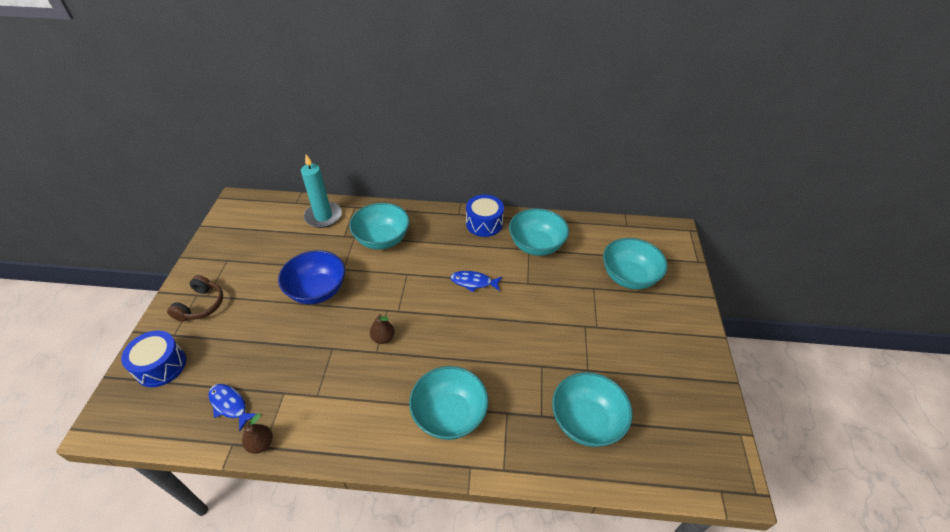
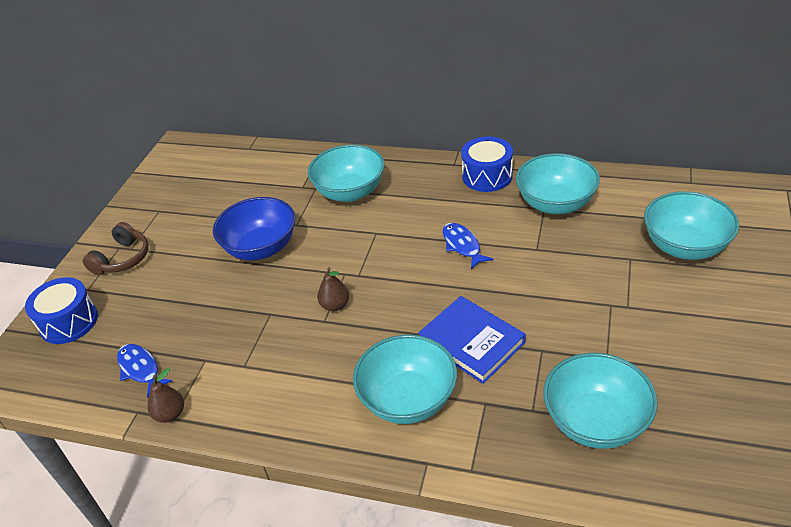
camera: 15 degrees right, 5 degrees down
turquoise candle [301,155,342,228] -> none
blue fish [450,271,502,292] -> blue fish turned 45 degrees clockwise [443,223,493,269]
none -> blue book [418,296,526,384]

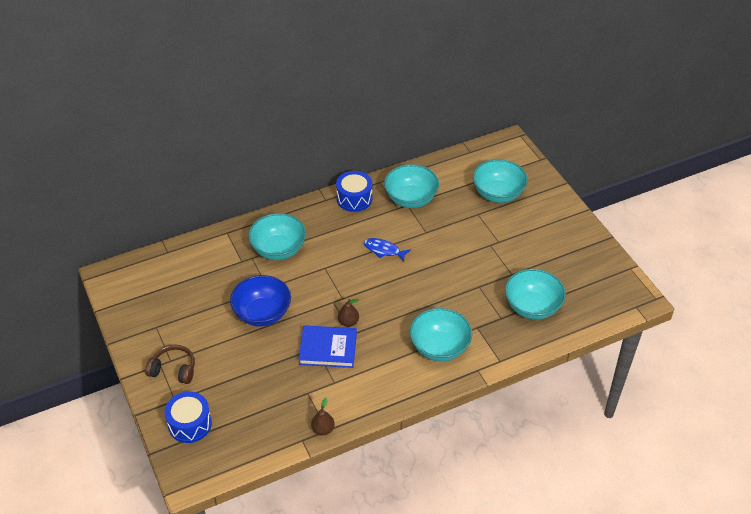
camera: 45 degrees left, 5 degrees up
brown headphones [82,222,149,275] -> brown headphones turned 60 degrees counterclockwise [145,345,195,384]
blue fish [117,344,172,398] -> none
blue book [418,296,526,384] -> blue book moved to [298,325,357,368]

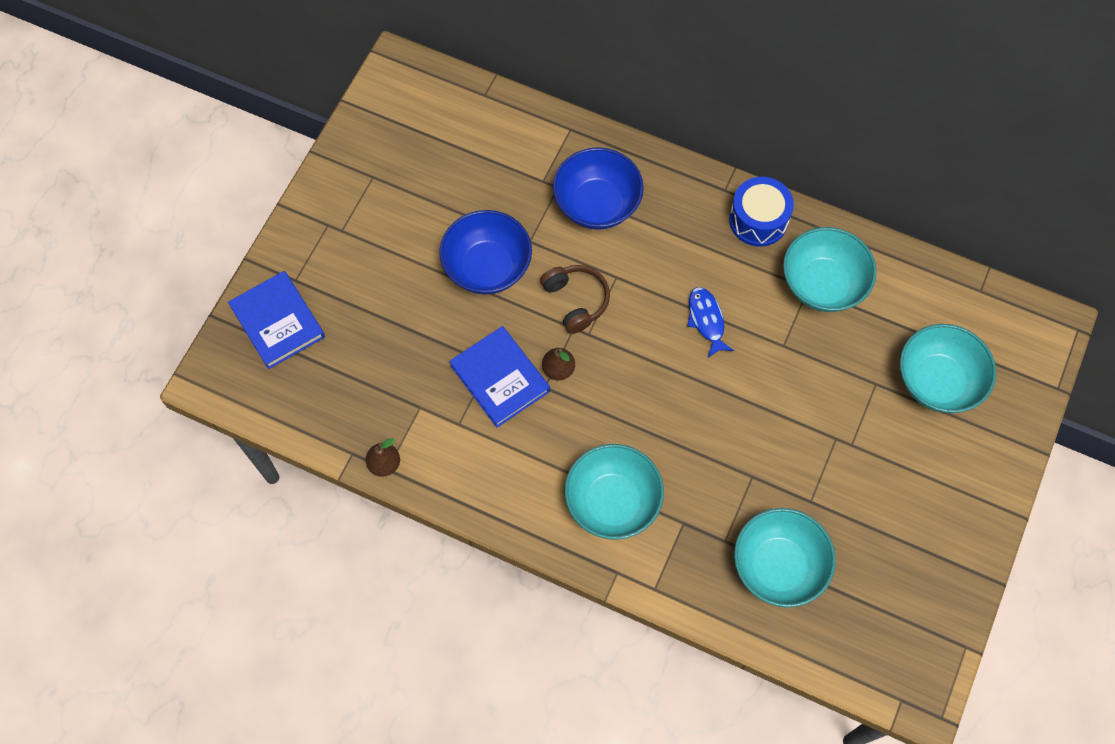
camera: 50 degrees right, 20 degrees up
brown headphones [145,345,195,384] -> brown headphones moved to [540,265,610,334]
blue drum [165,392,212,443] -> blue book [228,271,325,369]
turquoise bowl [248,213,306,260] -> blue bowl [553,147,644,230]

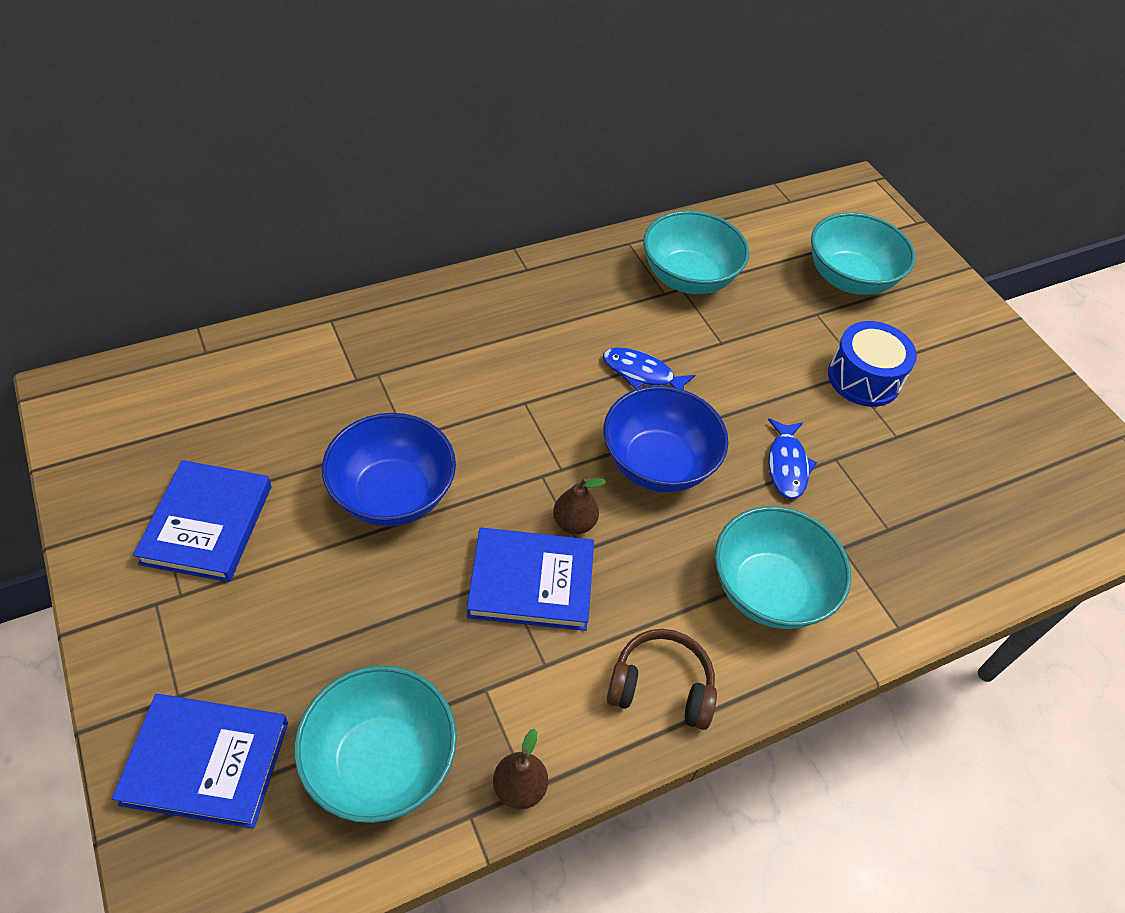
camera: 55 degrees left, 15 degrees down
brown headphones [540,265,610,334] -> brown headphones moved to [607,629,717,730]
blue bowl [553,147,644,230] -> blue bowl moved to [604,386,728,493]
blue drum [729,177,794,247] -> blue drum moved to [828,321,917,407]
turquoise bowl [734,508,836,607] -> turquoise bowl moved to [294,666,457,823]
none -> blue book [133,460,271,582]
none -> blue fish [768,418,817,499]

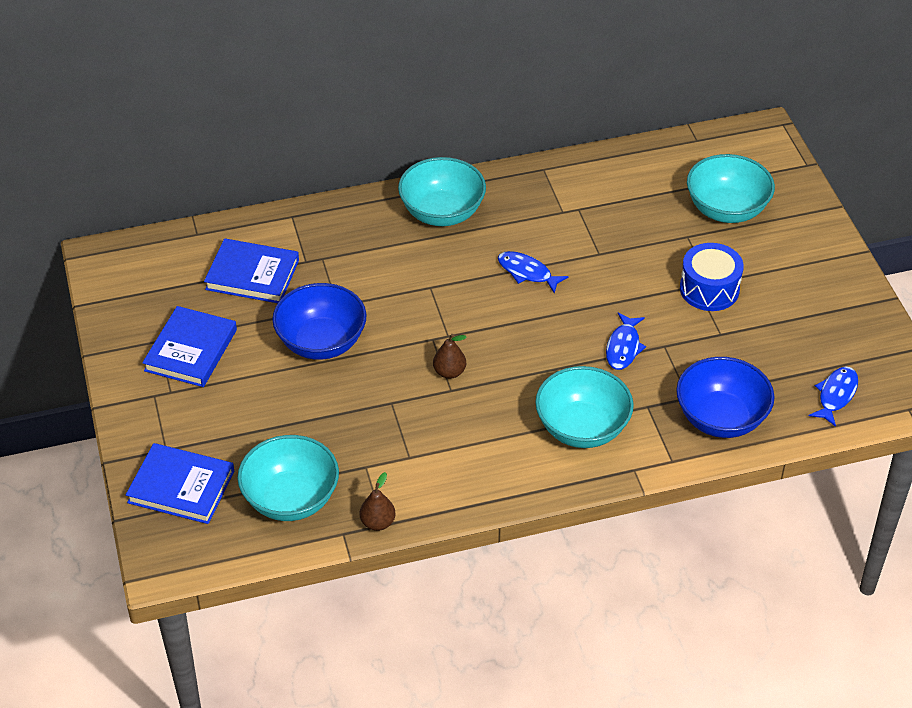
camera: 15 degrees right, 5 degrees down
blue book [467,528,594,631] -> blue book moved to [204,238,299,303]
blue bowl [604,386,728,493] -> blue bowl moved to [676,357,775,438]
brown headphones [607,629,717,730] -> none
turquoise bowl [643,211,749,294] -> turquoise bowl moved to [398,157,486,226]
none -> blue fish [809,366,858,427]

